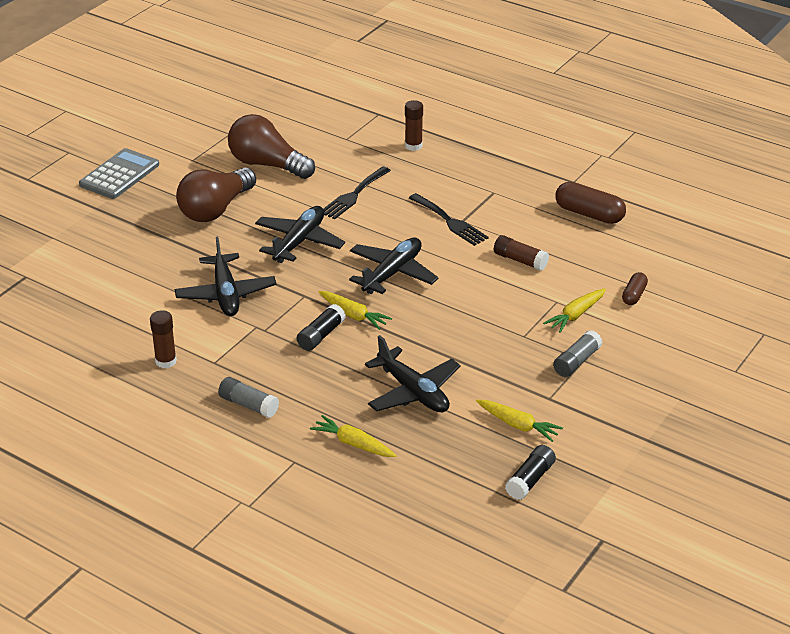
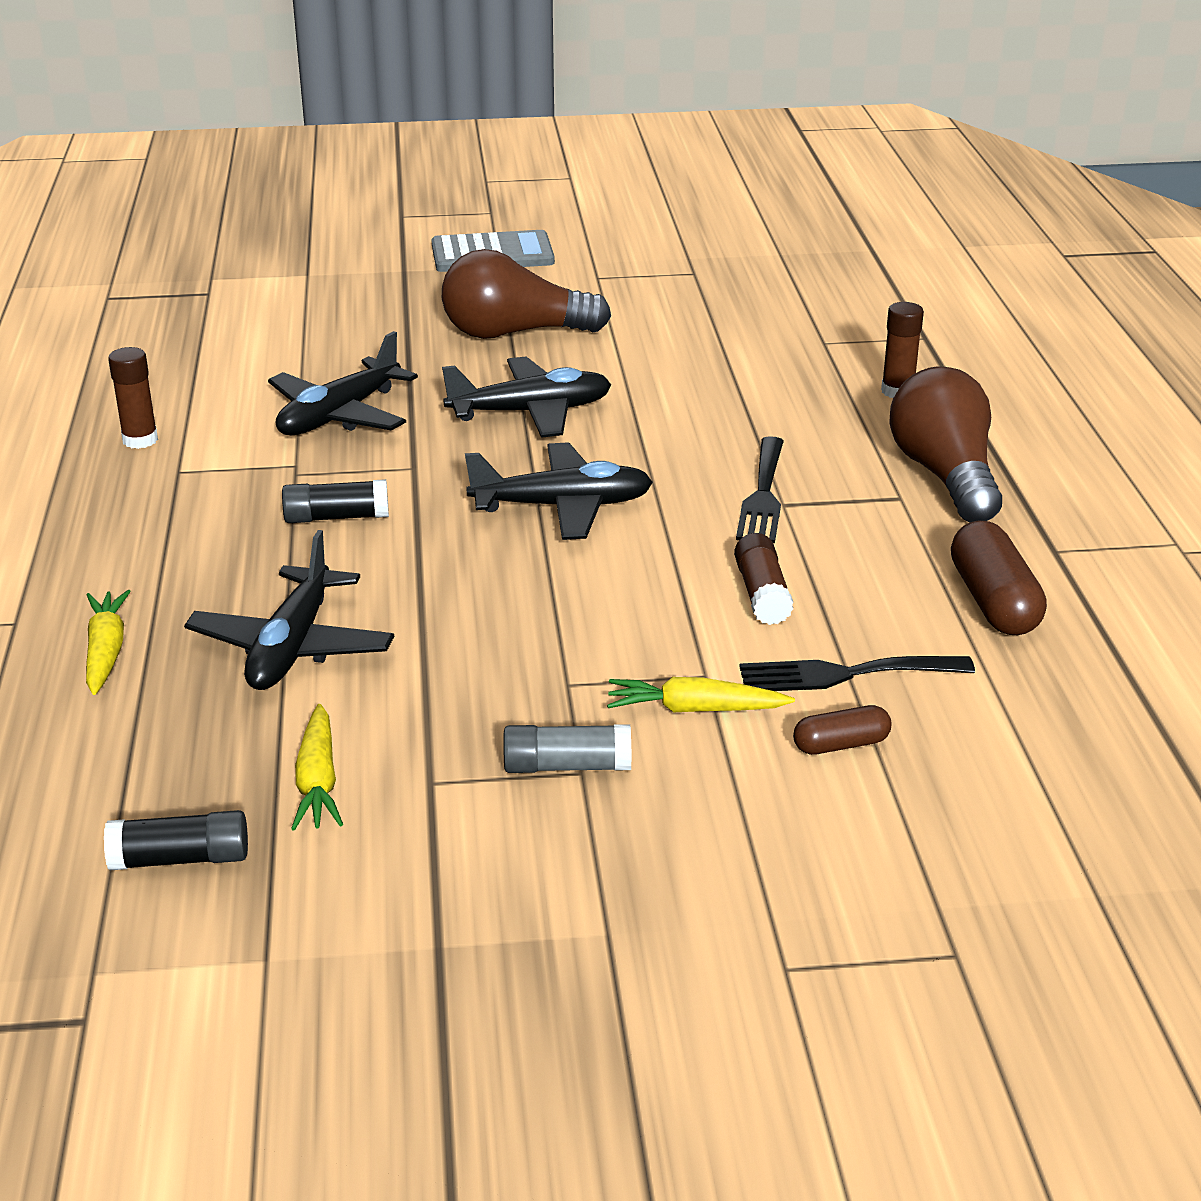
camera: 50 degrees right, 5 degrees down
grey glue stick [218,377,279,418] -> none
brown light bulb [228,114,315,179] -> brown light bulb moved to [889,367,1002,522]
yellow carrot [319,291,392,330] -> none
black fork [323,166,391,219] -> black fork moved to [740,656,975,691]

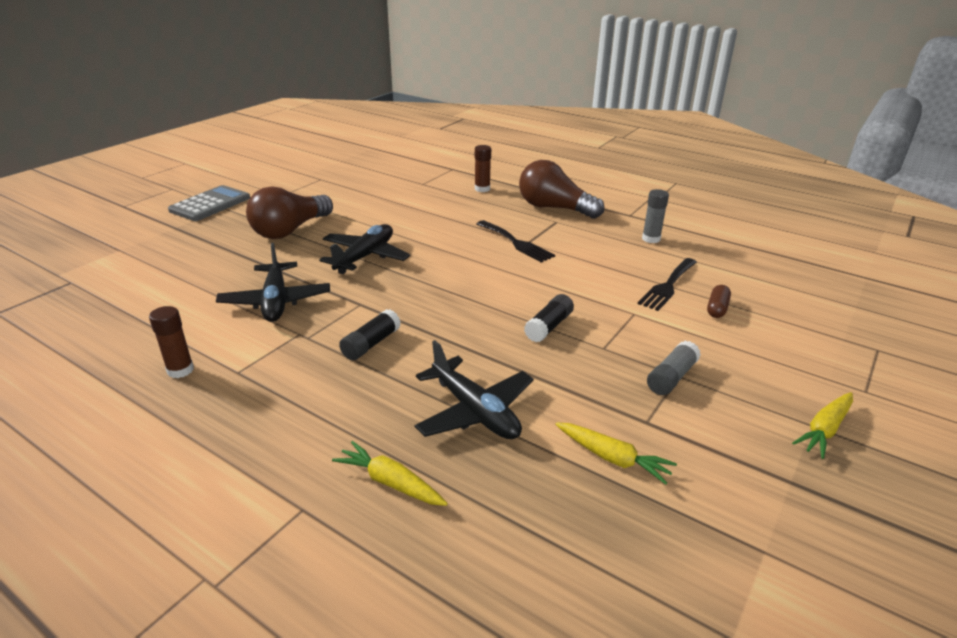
camera: 50 degrees left, 0 degrees up
black glue stick [104,810,248,870] -> black glue stick moved to [524,294,574,342]
black plane [465,442,653,540] -> none
yellow carrot [607,677,795,712] -> yellow carrot moved to [792,392,853,459]
brown glue stick [734,533,794,625] -> none
brown capsule [951,520,1047,635] -> grey glue stick [642,189,669,243]

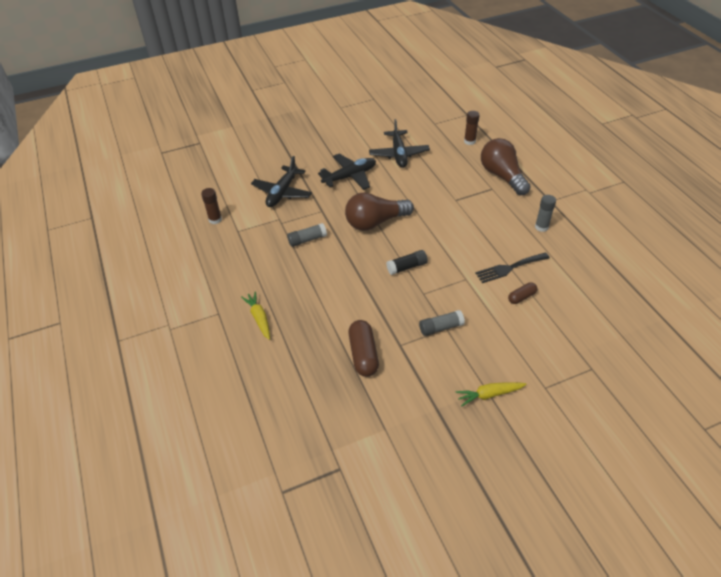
camera: 35 degrees right, 15 degrees up
grey calculator [168,185,250,221] -> none
brown light bulb [246,186,333,239] -> brown light bulb moved to [345,192,414,231]
black glue stick [339,309,401,360] -> grey glue stick [287,223,327,247]
black plane [414,340,534,439] -> black plane moved to [369,119,430,168]
black fork [477,220,555,263] -> none
yellow carrot [555,422,677,485] -> brown capsule [348,320,379,377]

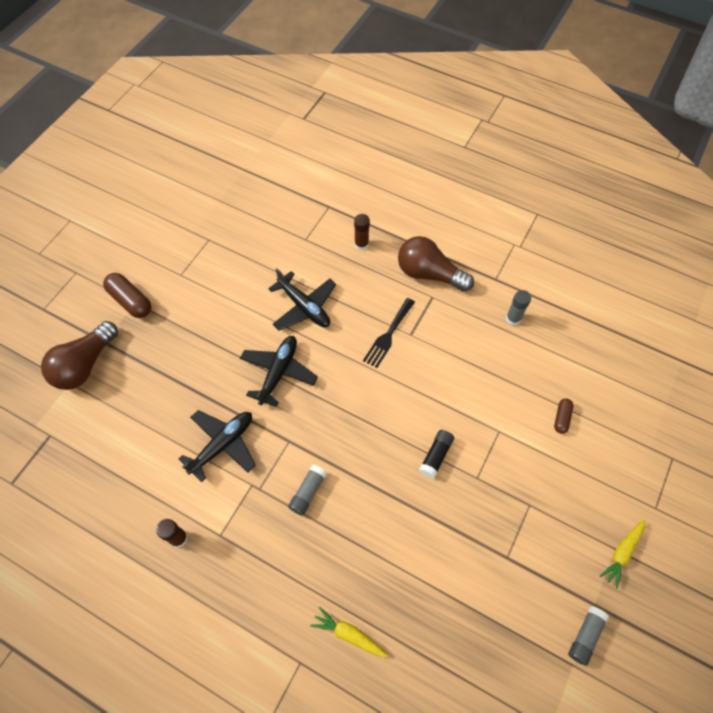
camera: 40 degrees left, 15 degrees up
black plane [251,156,312,207] -> black plane turned 120 degrees counterclockwise [179,410,256,482]
brown light bulb [345,192,414,231] -> brown light bulb moved to [41,321,118,390]
brown capsule [348,320,379,377] -> brown capsule moved to [103,273,151,318]
grey glue stick [419,310,465,336] -> grey glue stick moved to [568,606,609,666]
black fork [475,252,550,283] -> black fork moved to [363,298,415,368]

